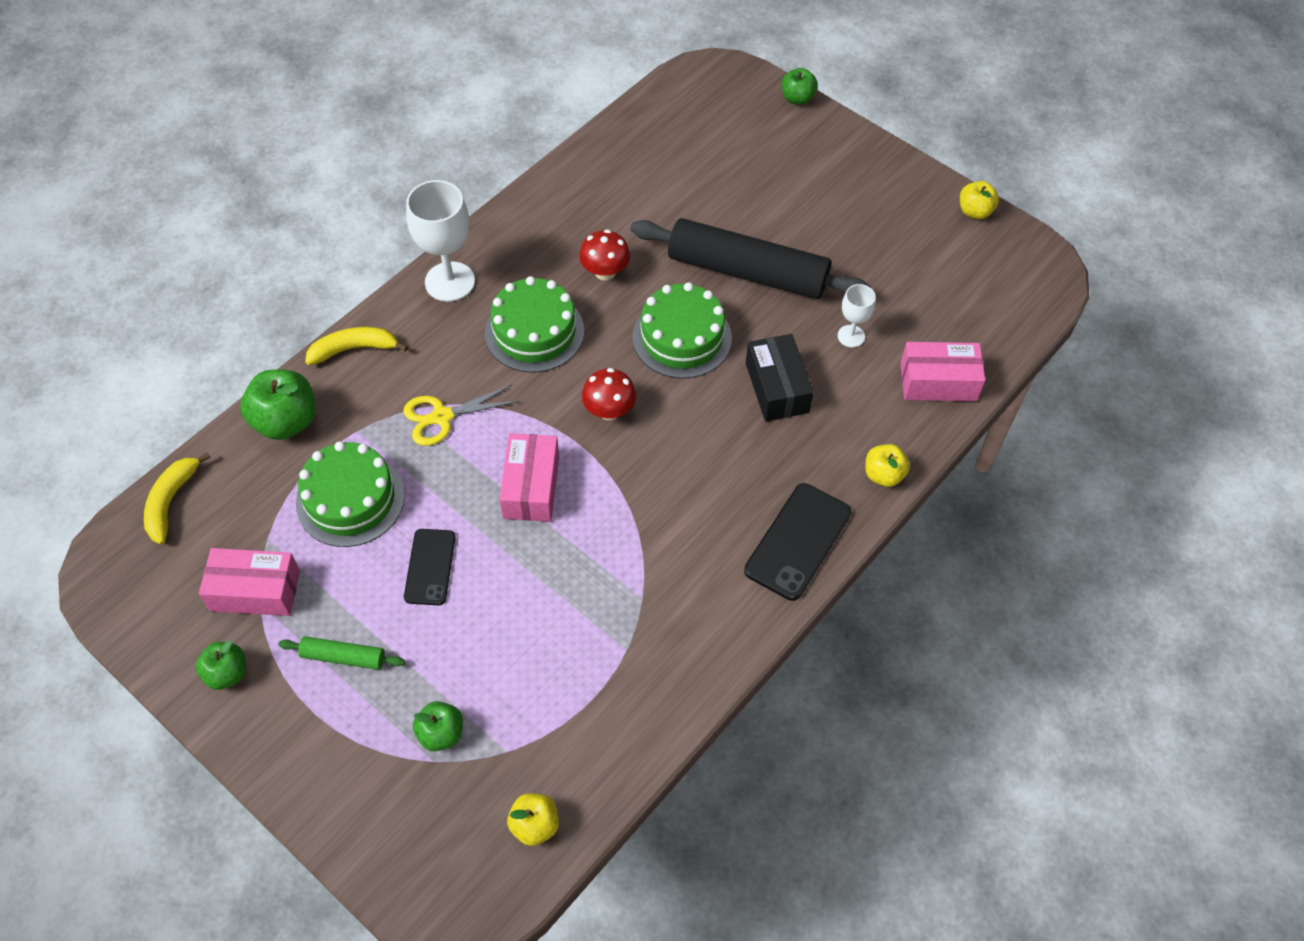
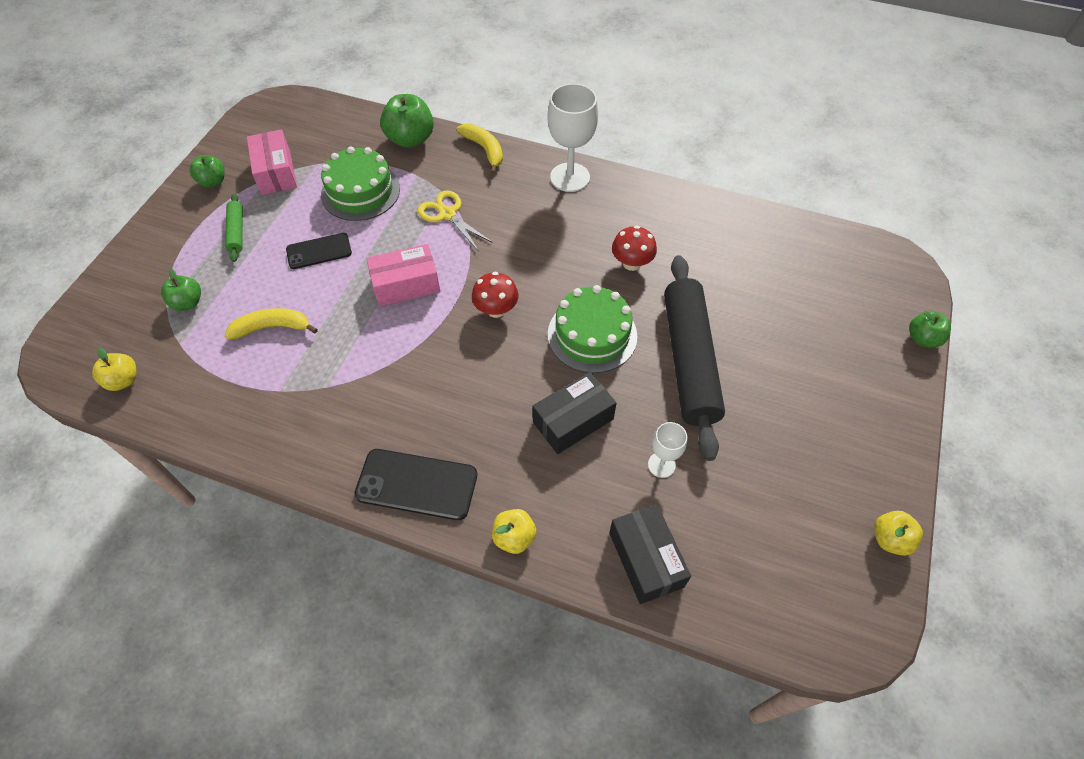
camera: 70 degrees right, 0 degrees up
yellow banana [144,452,211,544] -> yellow banana moved to [225,308,318,340]
green cake [485,276,584,373] -> none
pink box [900,342,985,401] -> black box [609,504,691,604]

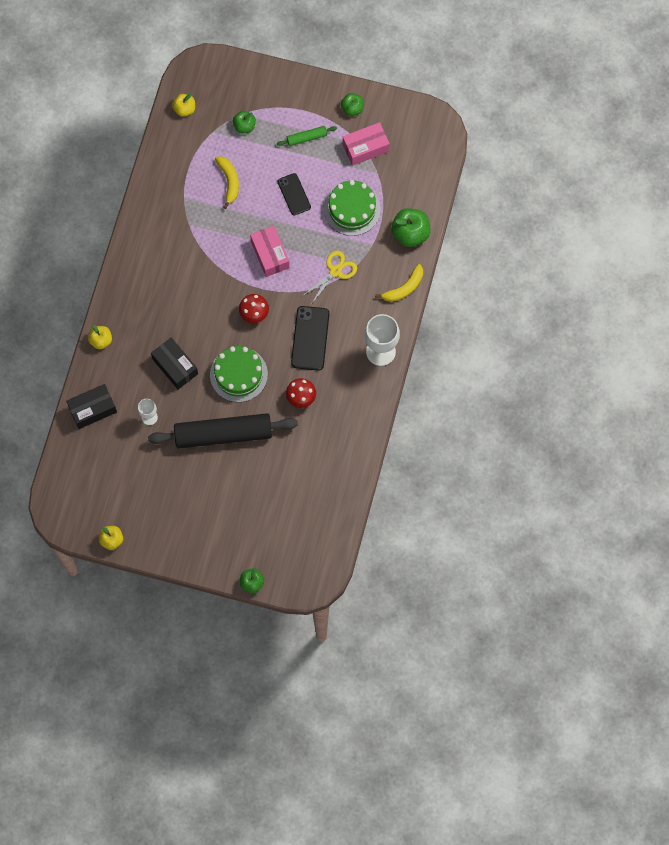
camera: 85 degrees right, 15 degrees up
black phone [354,449,477,520] -> black phone moved to [291,306,329,371]

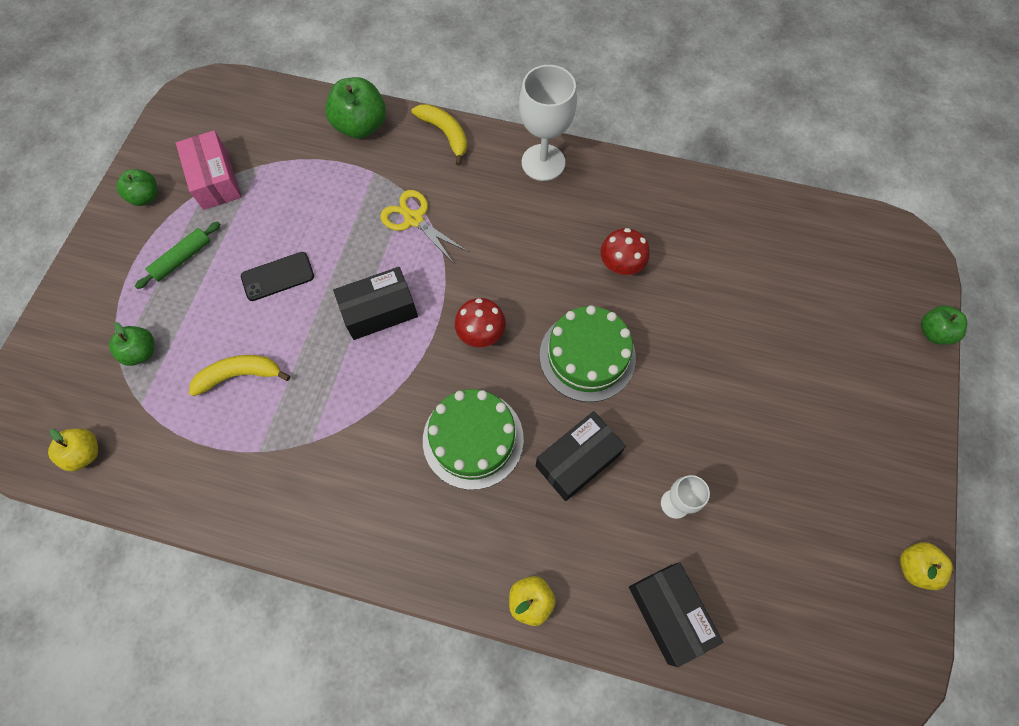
camera: 90 degrees left, 5 degrees down
black rolling pin [148,413,298,449] -> none
pink box [250,226,290,277] -> black box [333,267,418,340]
green rolling pin [277,126,337,146] -> green rolling pin turned 60 degrees clockwise [135,222,221,289]
black phone [291,306,329,371] -> none
green cake [324,180,381,236] -> green cake moved to [423,389,524,490]

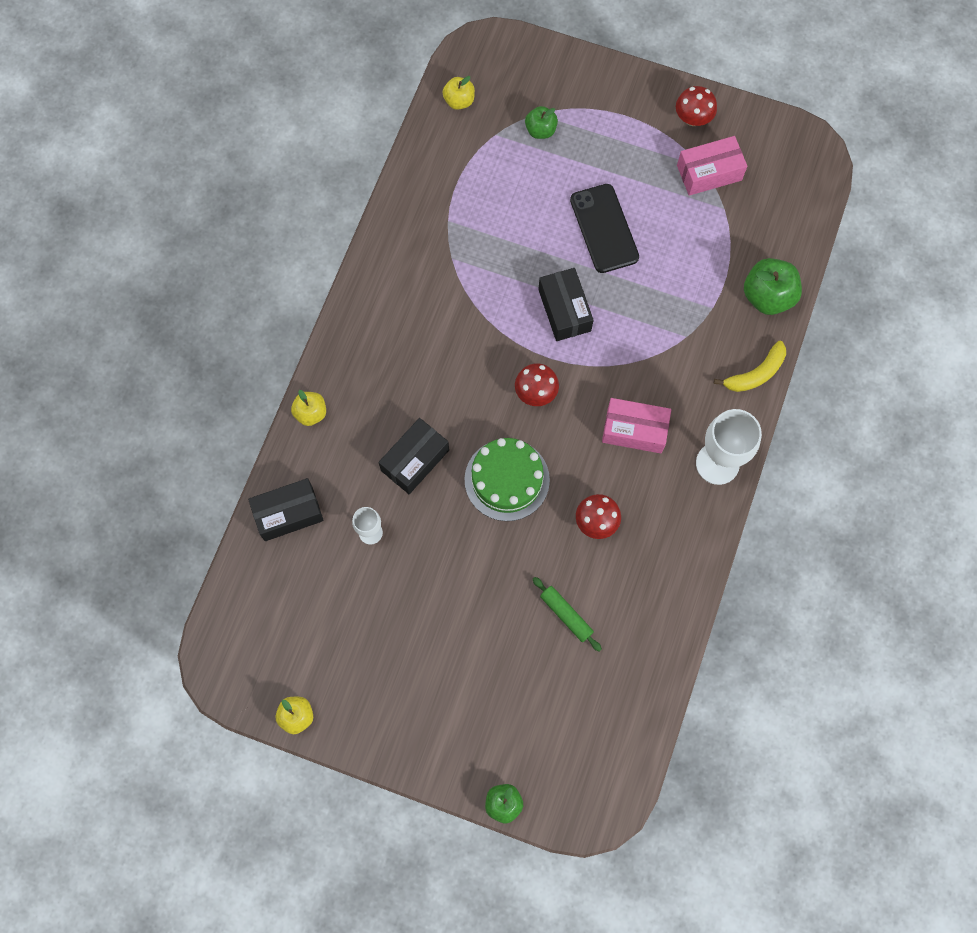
camera: 95 degrees right, 5 degrees up
green apple [117,169,158,206] -> red mushroom [676,86,717,126]
green rolling pin [135,222,221,289] -> green rolling pin moved to [533,577,602,651]
yellow banana [189,355,290,396] -> none
black phone [241,252,314,301] -> black phone [570,184,639,273], size x1.52
yellow scissors [380,190,468,264] -> none
green cake [423,389,524,490] -> none
black box [536,411,626,501] -> black box turned 75 degrees clockwise [378,418,449,494]
none -> pink box [602,398,671,453]

